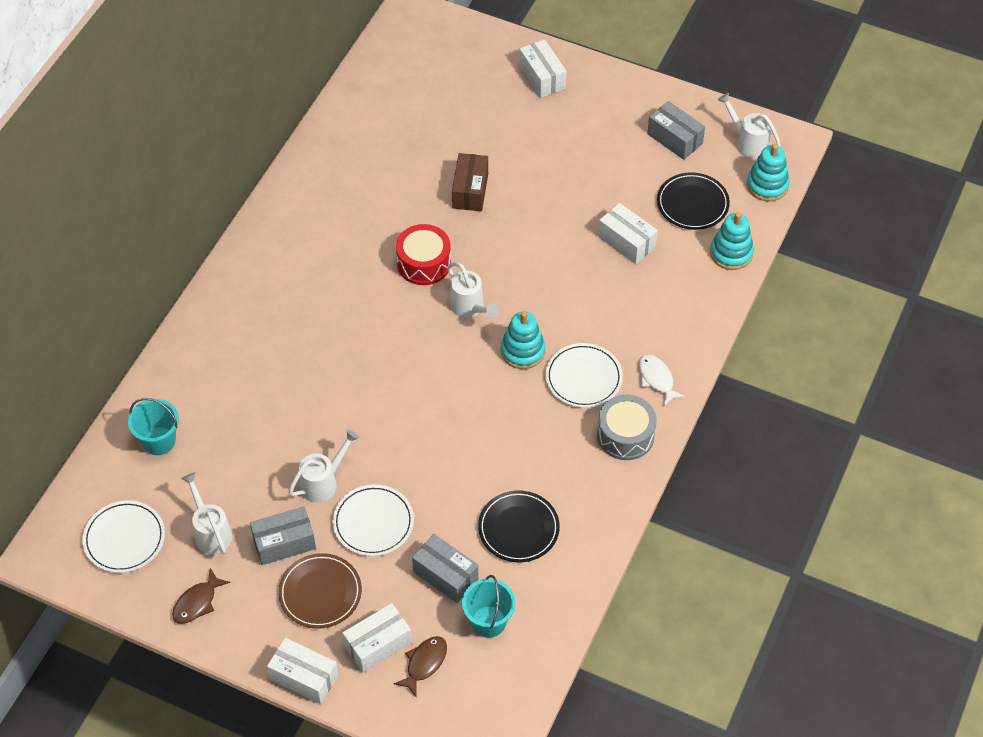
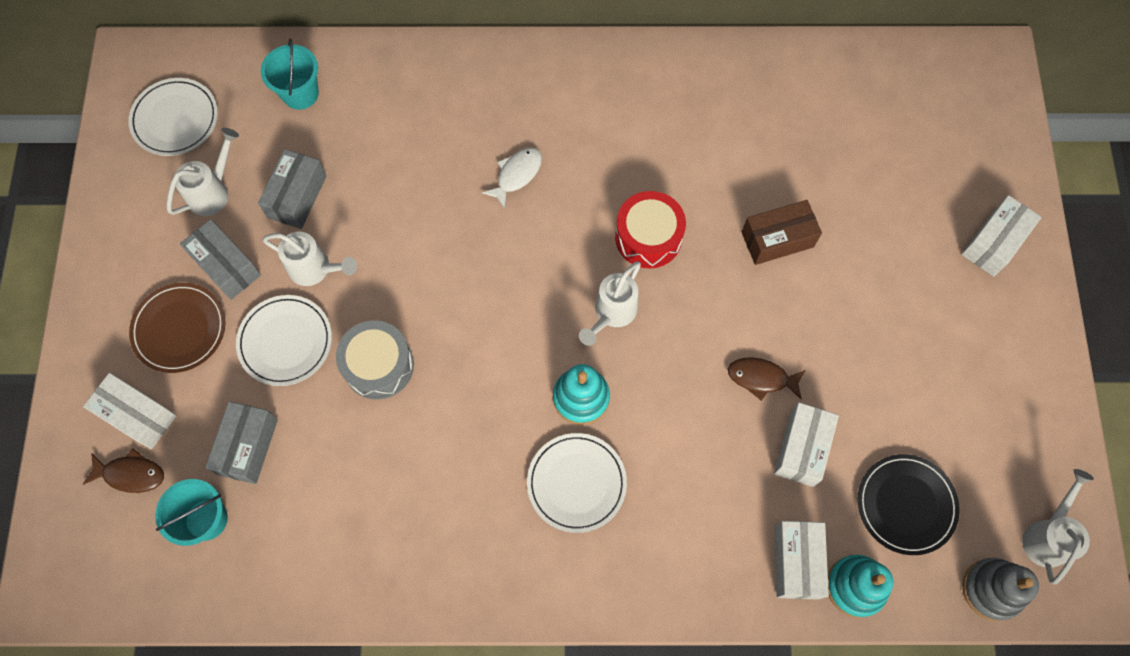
camera: 65 degrees right, 15 degrees up
brown fish [172,568,230,624] -> brown fish moved to [728,357,806,401]
white box [267,638,338,704] -> white box moved to [774,521,829,600]
black plate [478,490,560,562] -> none
grey drum [597,395,657,460] -> grey drum moved to [336,320,414,400]
white fish [639,355,686,406] -> white fish moved to [482,148,542,209]
grey box [647,101,705,160] -> grey box moved to [258,149,327,229]
turquoise stacking toy [747,144,790,201] -> grey stacking toy [962,558,1039,621]

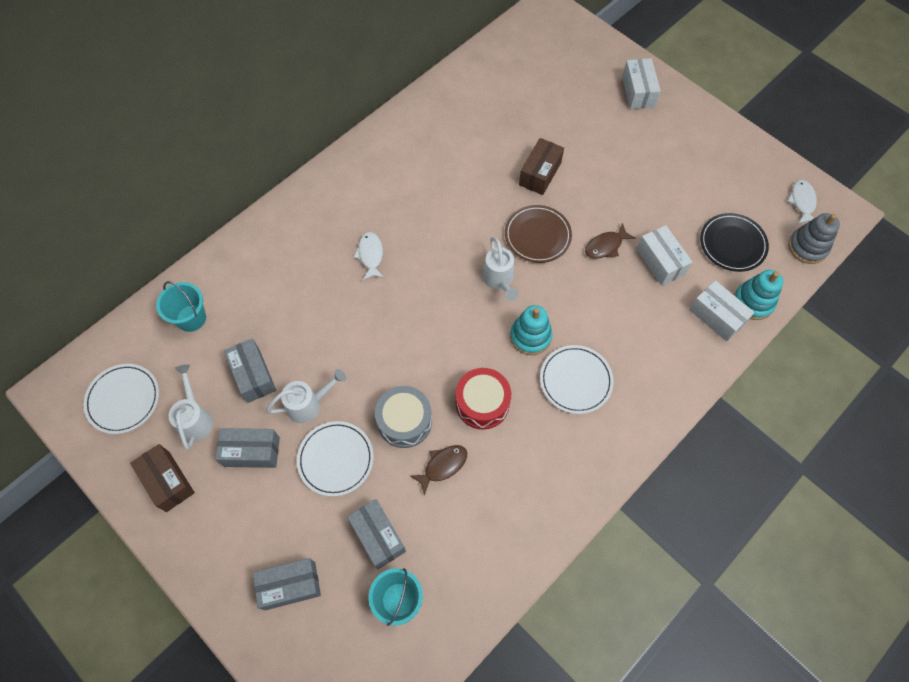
camera: 45 degrees left, 5 degrees down
white box [83,373,177,449] -> grey box [253,558,321,610]
brown fish [83,448,164,493] -> brown fish moved to [410,445,467,496]
brown plate [129,283,226,373] -> brown plate moved to [505,205,572,263]
red drum [615,191,686,268] -> red drum moved to [456,368,511,430]
white watering can [1022,469,1094,585] -> white fish [787,180,817,224]
none -> brown box [130,444,195,512]

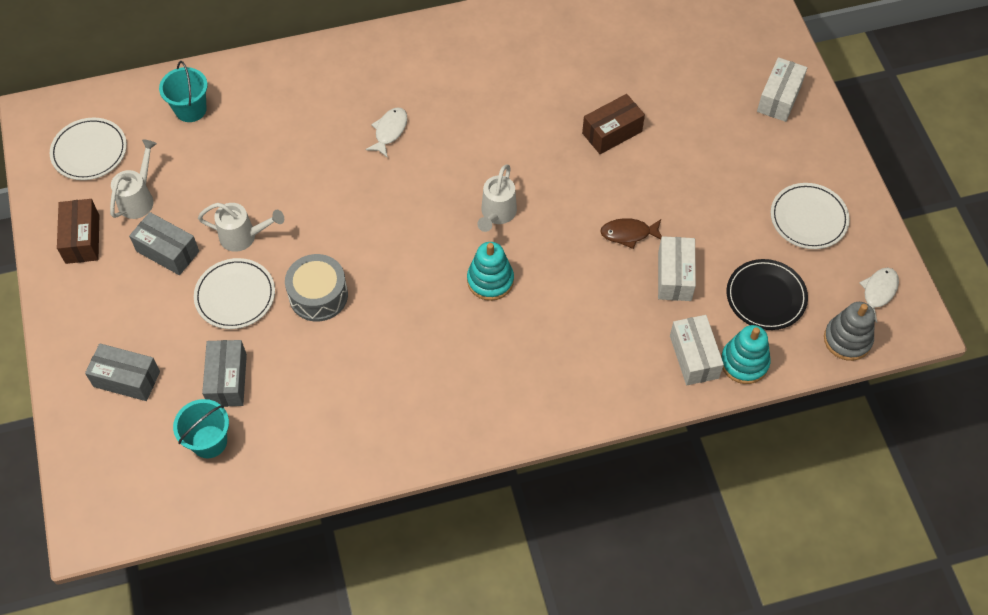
camera: 30 degrees right, 5 degrees down
grey box [224,338,276,403] -> none
brown fish [410,445,467,496] -> none
red drum [456,368,511,430] -> none
brown plate [505,205,572,263] -> none
white plate [540,345,614,414] -> white plate moved to [771,183,850,249]

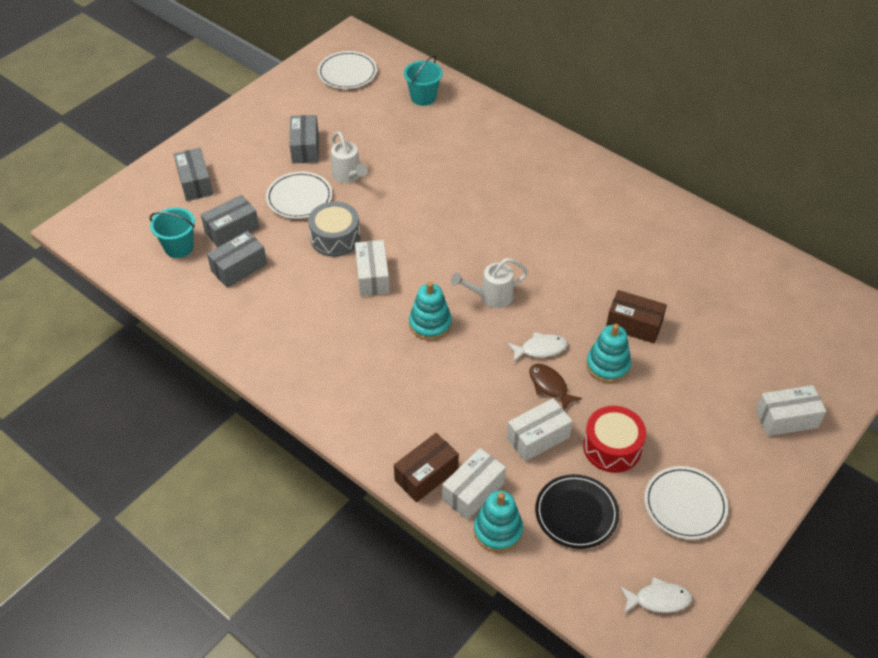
camera: 55 degrees right, 10 degrees down
brown box [57,199,99,264] -> brown box moved to [394,433,459,502]
white watering can [110,139,157,219] -> none
white fish [365,107,408,158] -> white fish moved to [507,332,568,363]
grey stacking toy [824,302,875,361] -> none
none -> grey box [207,231,267,288]
none -> white box [355,240,390,296]
none -> red drum [583,406,646,473]
none -> turquoise stacking toy [586,324,631,383]

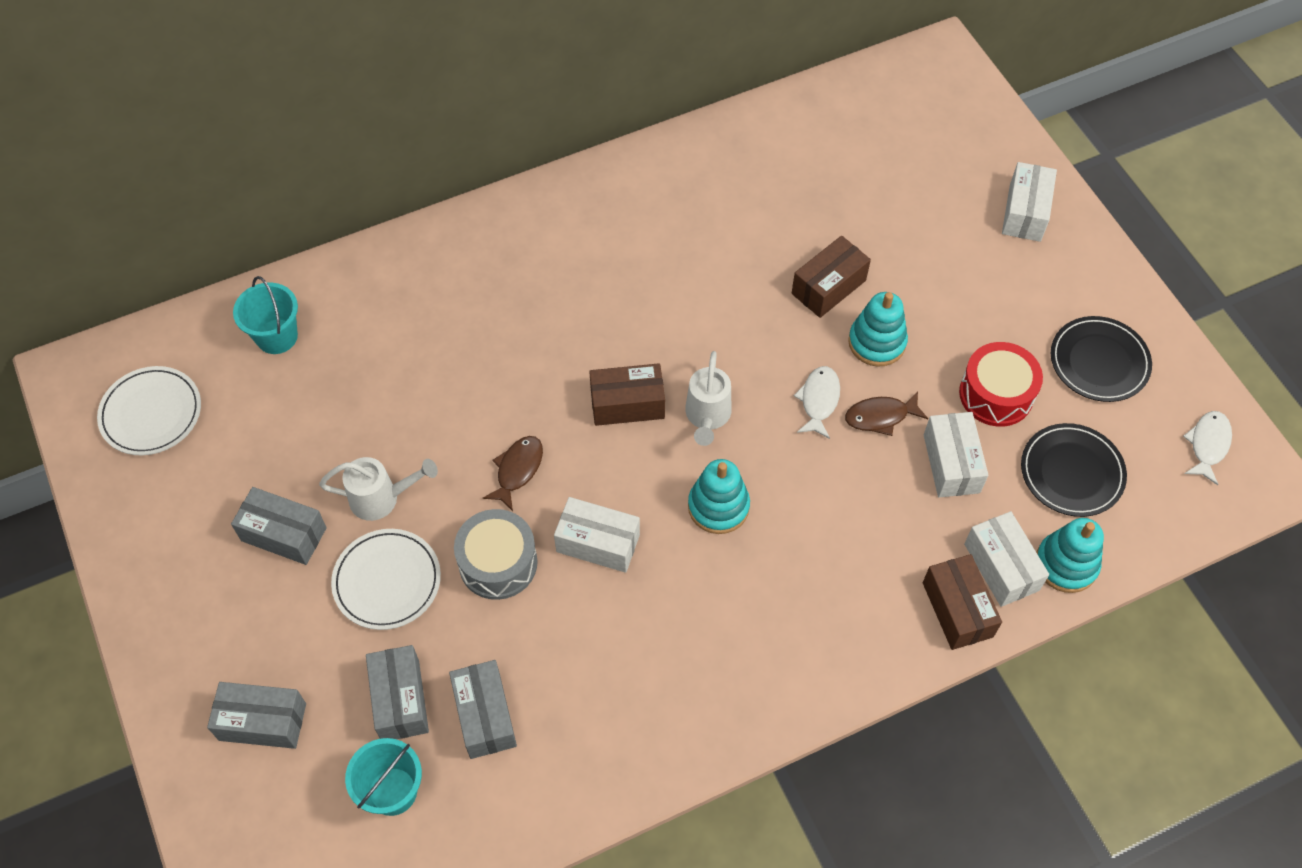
camera: 65 degrees left, 10 degrees up
white plate [644,466,728,540] -> black plate [1051,316,1152,402]
none -> brown fish [483,436,543,511]
none -> brown box [589,363,665,426]

